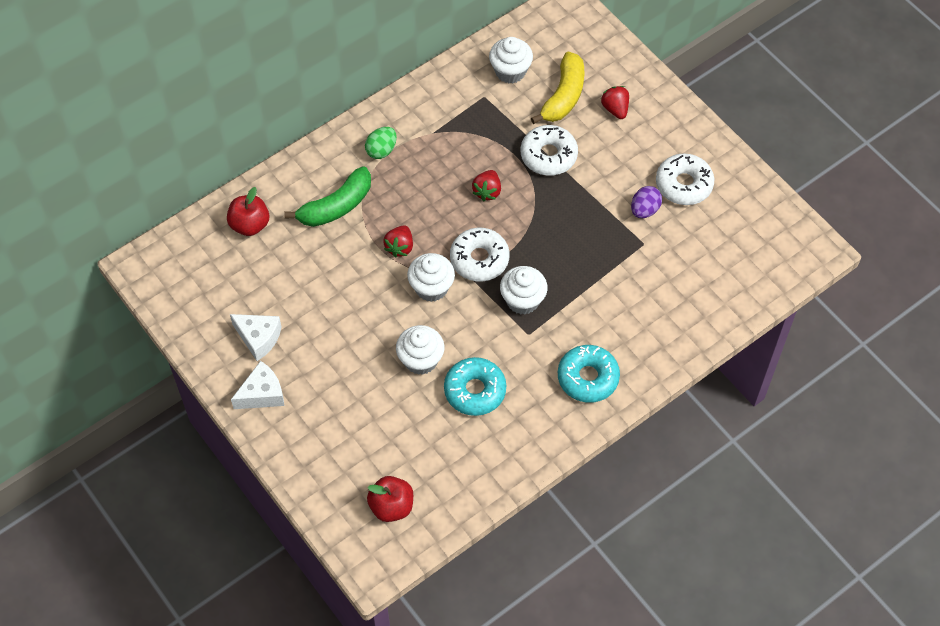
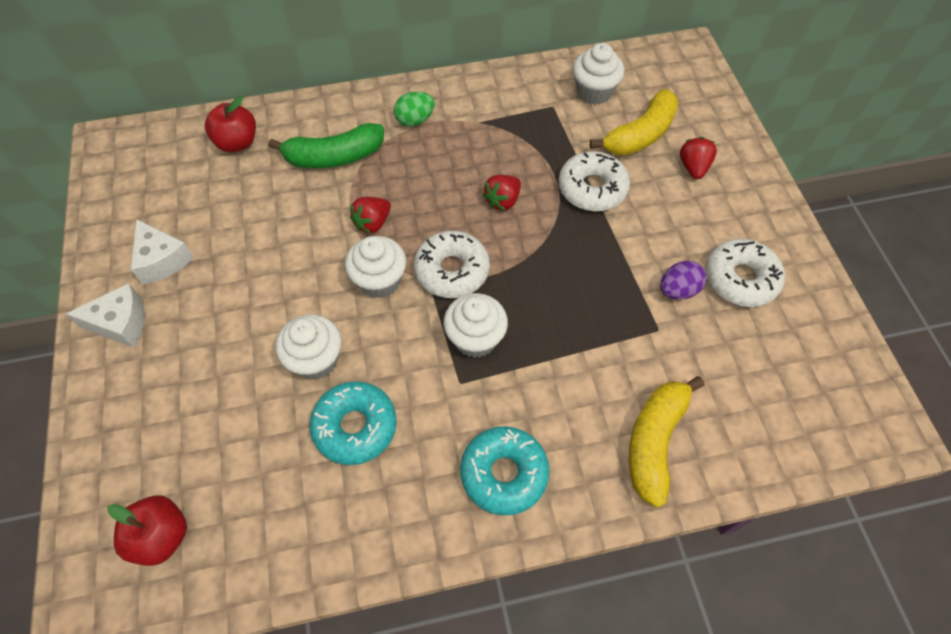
camera: 25 degrees right, 0 degrees up
none -> yellow banana [629,376,704,508]

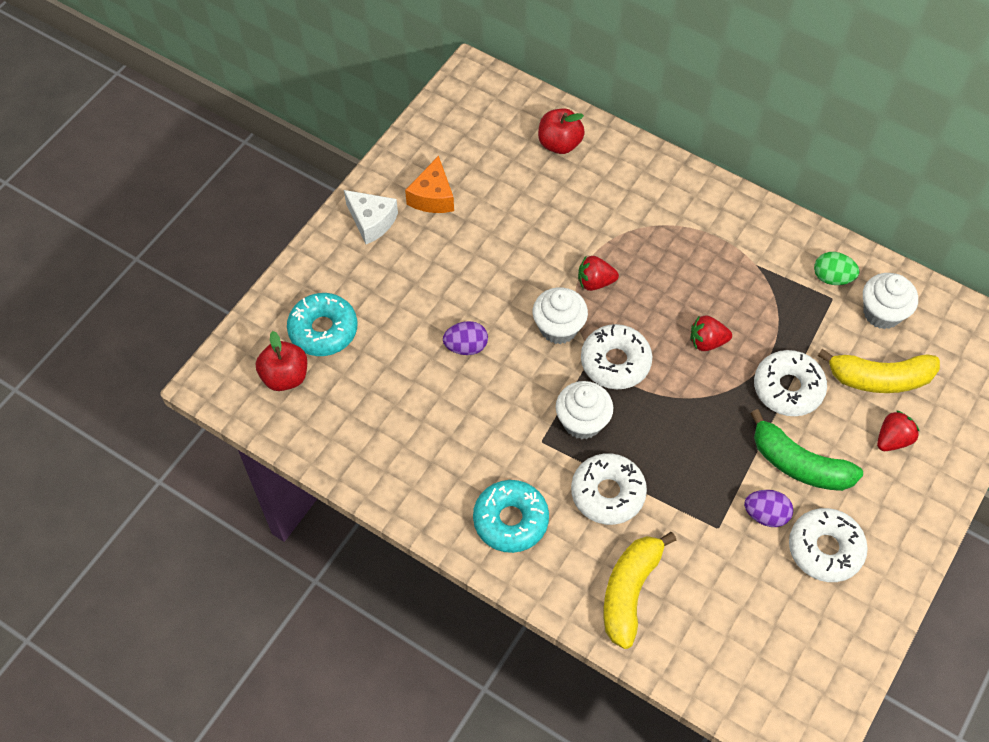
camera: 45 degrees right, 0 degrees up
white cheese [130,219,194,284] -> orange cheese [405,156,454,213]
green banana [268,123,384,168] -> green banana moved to [750,409,863,491]
white cupcake [276,314,342,380] -> purple egg [443,321,488,355]
turquoise donut [310,381,397,465] -> turquoise donut moved to [287,293,357,356]
green egg [394,92,435,127] -> green egg moved to [814,252,859,285]
yellow banana [629,376,704,508] -> yellow banana turned 45 degrees counterclockwise [604,532,676,649]
none -> white donut [571,453,647,525]

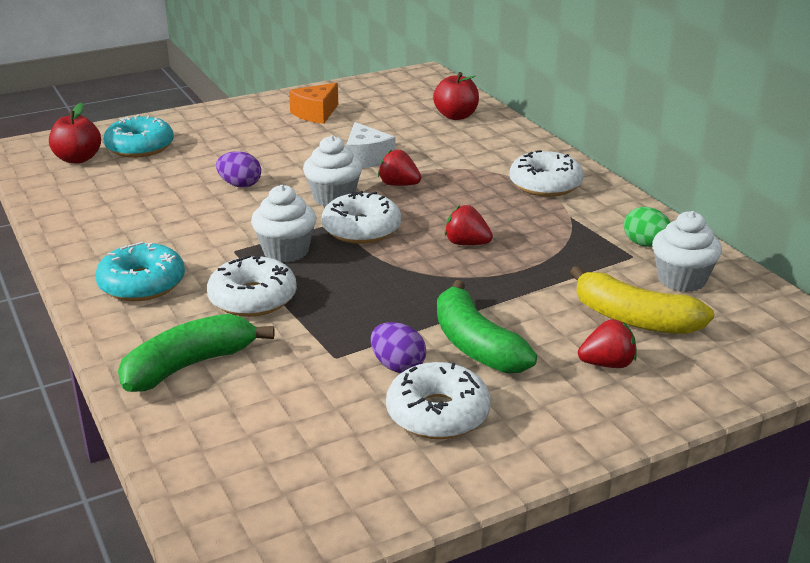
camera: 30 degrees right, 30 degrees down
white cheese [344,190,398,244] -> white cheese moved to [346,122,396,168]
yellow banana [604,532,676,649] -> green banana [118,314,274,392]
white donut [754,350,827,416] -> white donut moved to [509,150,584,197]

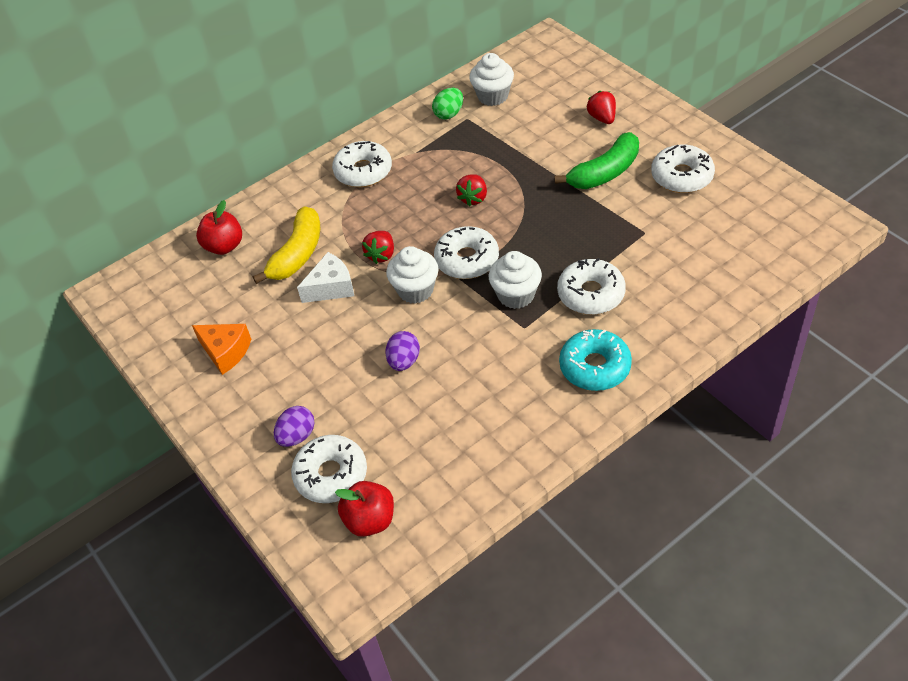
camera: 95 degrees left, 20 degrees up
turquoise donut [103,115,174,158] -> white donut [291,435,367,503]
green banana [118,314,274,392] -> none
purple egg [371,322,426,373] -> purple egg moved to [274,406,315,447]
yellow banana [570,266,714,334] -> yellow banana moved to [253,207,320,284]

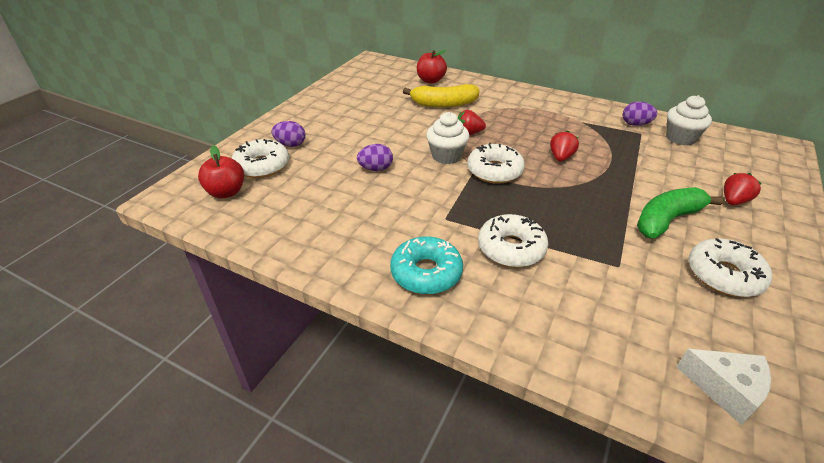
camera: 60 degrees right, 10 degrees down
orange cheese [192,324,251,375] -> none
white cheese [297,252,354,303] -> white cheese moved to [677,349,771,425]
white donut [332,141,392,187] -> none
green egg [432,88,463,120] -> purple egg [623,102,657,126]
red strawberry [456,174,487,207] -> red strawberry turned 120 degrees clockwise [550,131,579,162]
white cupcake [489,251,542,309] -> none
green banana [554,132,639,189] -> green banana turned 120 degrees clockwise [637,187,723,238]

